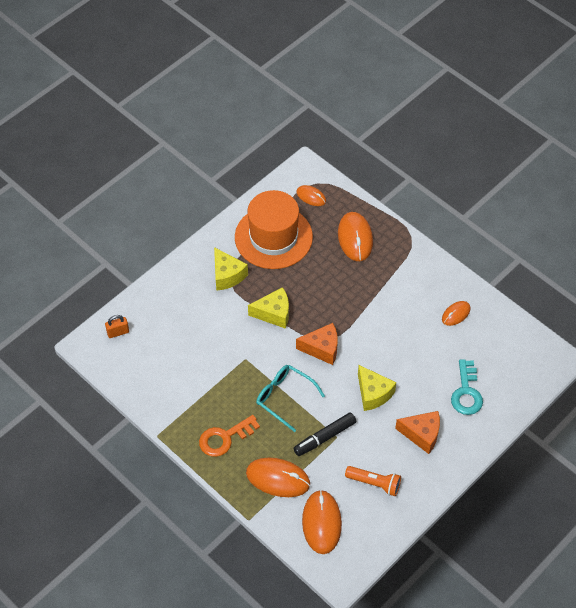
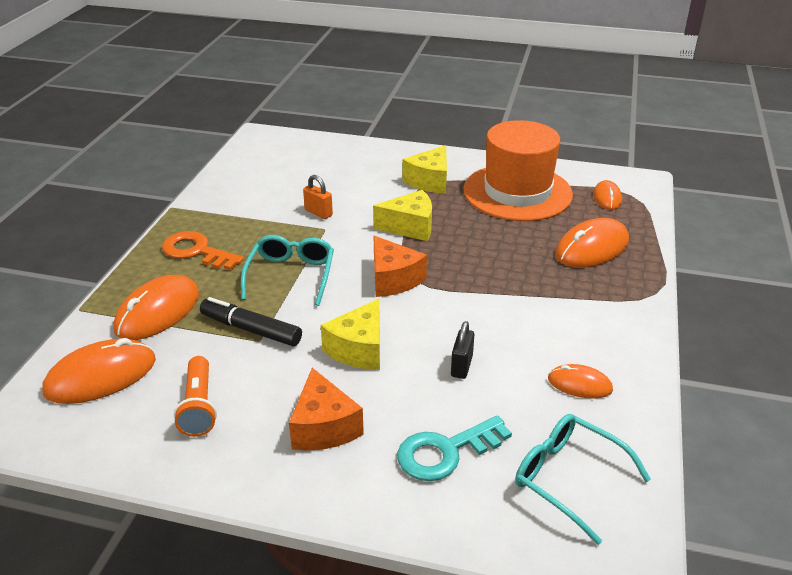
camera: 60 degrees right, 20 degrees down
orange padlock [105,315,129,338] -> orange padlock moved to [303,175,333,219]
orange mouse [246,458,310,497] -> orange mouse turned 45 degrees clockwise [113,275,199,340]
yellow cheese [248,287,289,329] -> yellow cheese turned 60 degrees counterclockwise [373,190,432,241]
none -> black padlock [451,321,474,379]
none -> turquoise glasses [515,414,651,545]

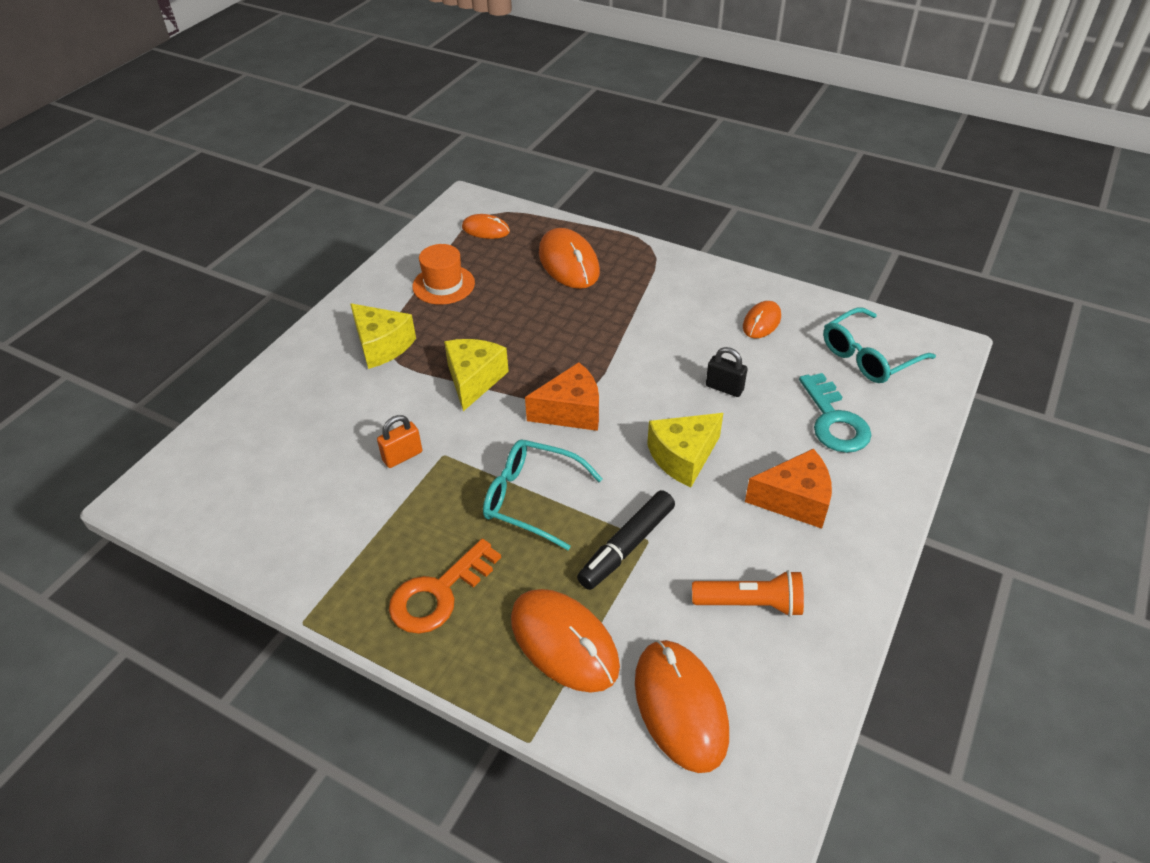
camera: 75 degrees left, 10 degrees up
yellow cheese [321,299,380,370] -> yellow cheese turned 105 degrees clockwise [647,413,723,487]
orange hat [463,120,573,221] -> orange hat [412,244,475,305], size x0.50

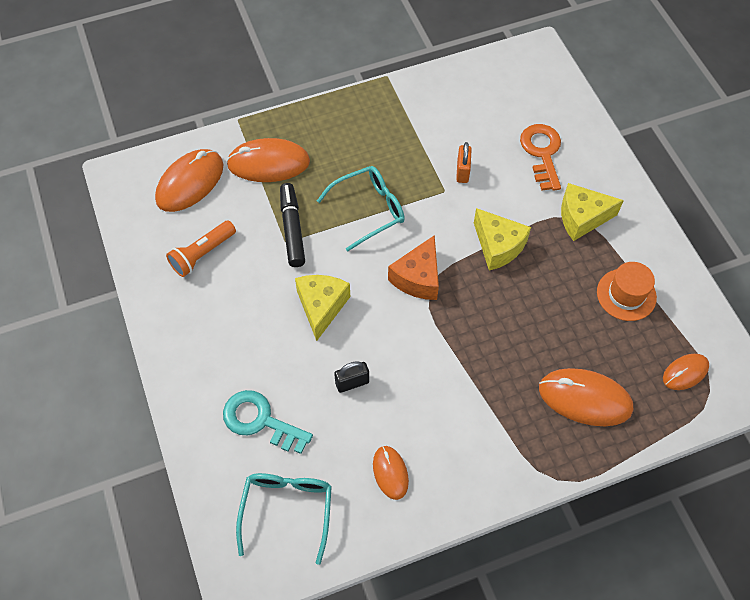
camera: 130 degrees right, 15 degrees up
orange key [389,539,501,634] -> orange key moved to [520,124,561,191]
orange mouse [635,640,729,773] -> orange mouse turned 75 degrees counterclockwise [155,149,224,212]
orange cheese [745,449,832,529] -> none

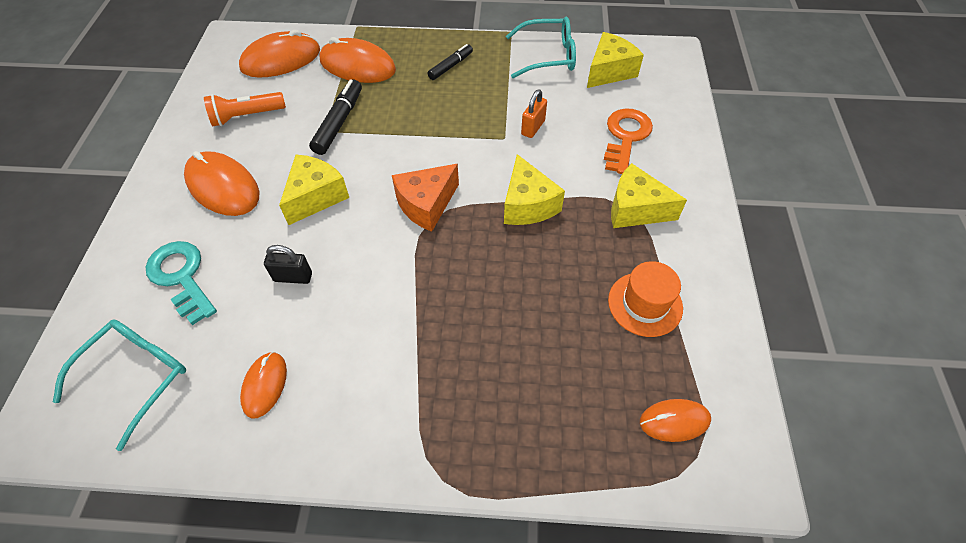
camera: 25 degrees right, 5 degrees down
turquoise glasses [317,166,405,251] -> turquoise glasses moved to [506,17,576,78]
orange mouse [539,368,633,426] -> orange mouse moved to [184,151,259,216]
none -> black marker [427,44,473,80]
none -> yellow cheese [587,32,644,88]

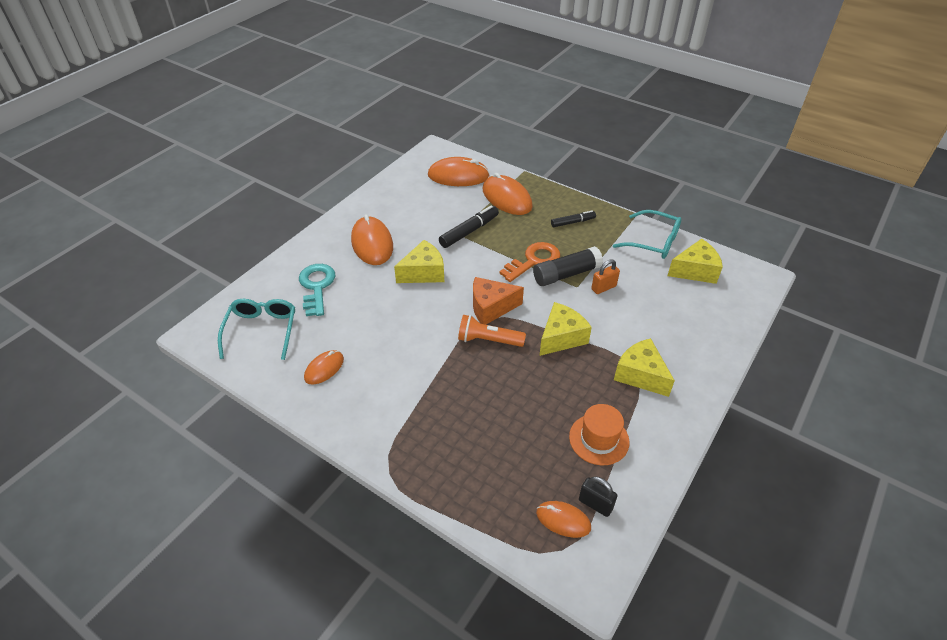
camera: 30 degrees right, 10 degrees down
turquoise glasses [53,320,186,451] -> turquoise glasses turned 60 degrees counterclockwise [218,299,295,360]
orange flashlight [204,92,286,126] -> orange flashlight moved to [458,315,526,347]
black padlock [264,245,312,284] -> black padlock moved to [579,476,618,517]
yellow cheese [504,154,565,225] -> yellow cheese turned 150 degrees counterclockwise [539,302,592,356]
orange key [604,108,653,174] -> orange key moved to [499,242,560,282]
none -> black glue stick [533,246,603,286]

